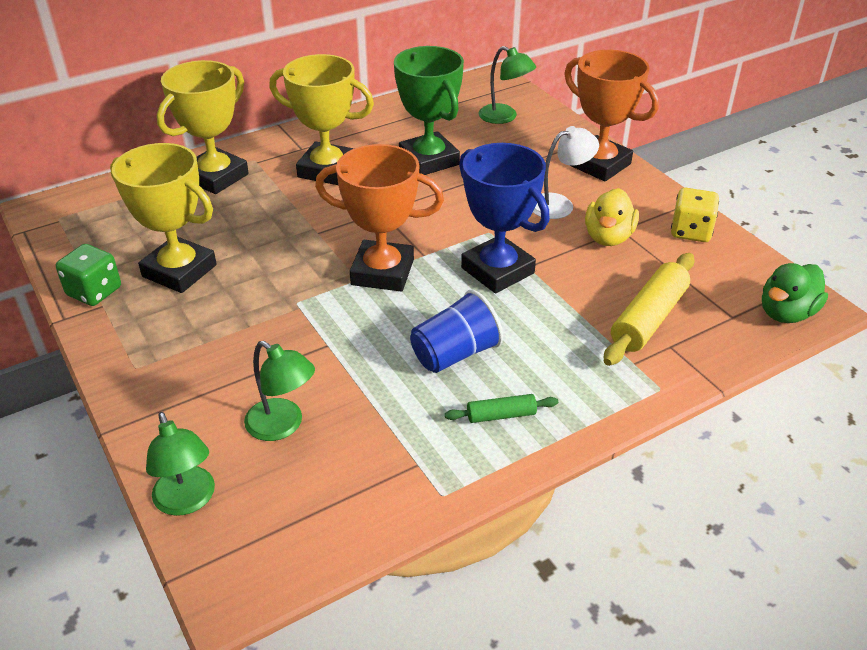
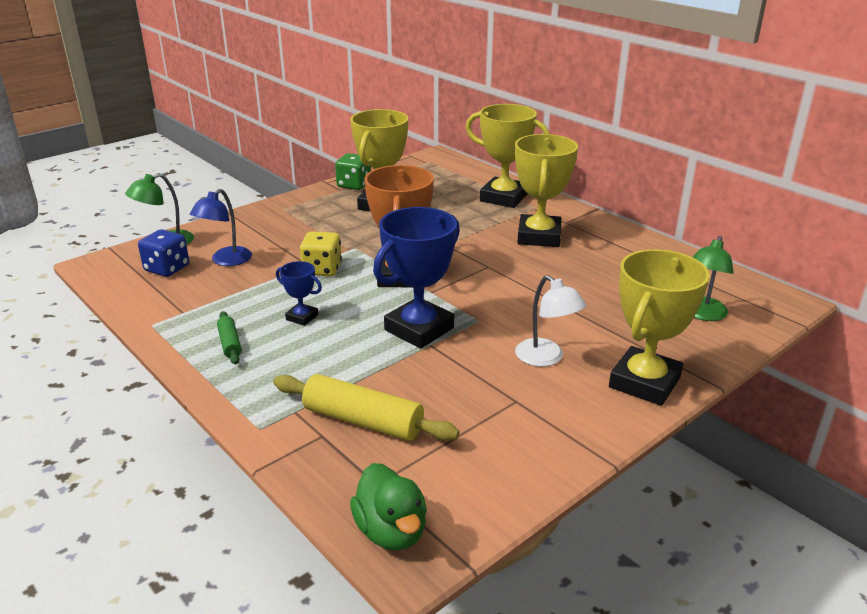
camera: 80 degrees right, 10 degrees down
green lamp [244,341,315,441] -> blue lamp [190,189,252,266]
green trophy [394,46,464,175] -> none
blue cup [410,290,503,373] -> blue trophy [276,261,322,326]
orange trophy [564,50,659,181] -> yellow trophy [609,249,710,406]
yellow duck [585,188,639,246] -> none
yellow dice [671,188,719,242] -> yellow dice moved to [300,231,342,276]
green duck [762,263,828,323] -> green duck turned 150 degrees counterclockwise [350,463,427,551]
none -> blue dice [138,229,189,277]

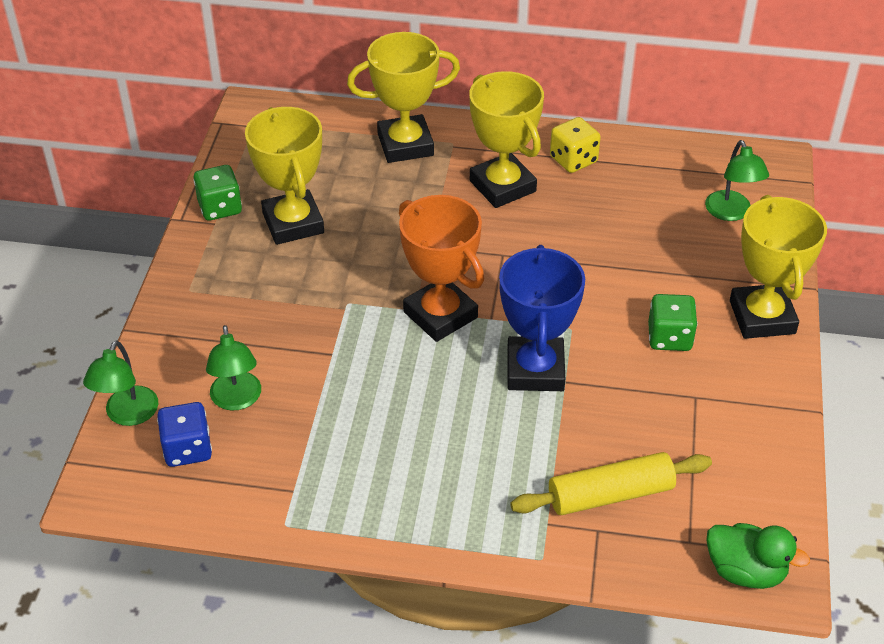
camera: 40 degrees left, 15 degrees up
blue lamp [190,189,252,266] -> green lamp [206,325,261,411]
green rolling pin [217,311,242,364] -> none
blue trophy [276,261,322,326] -> none
yellow dice [300,231,342,276] -> yellow dice moved to [550,117,601,173]
white lamp [515,275,586,367] -> green dice [648,294,697,351]

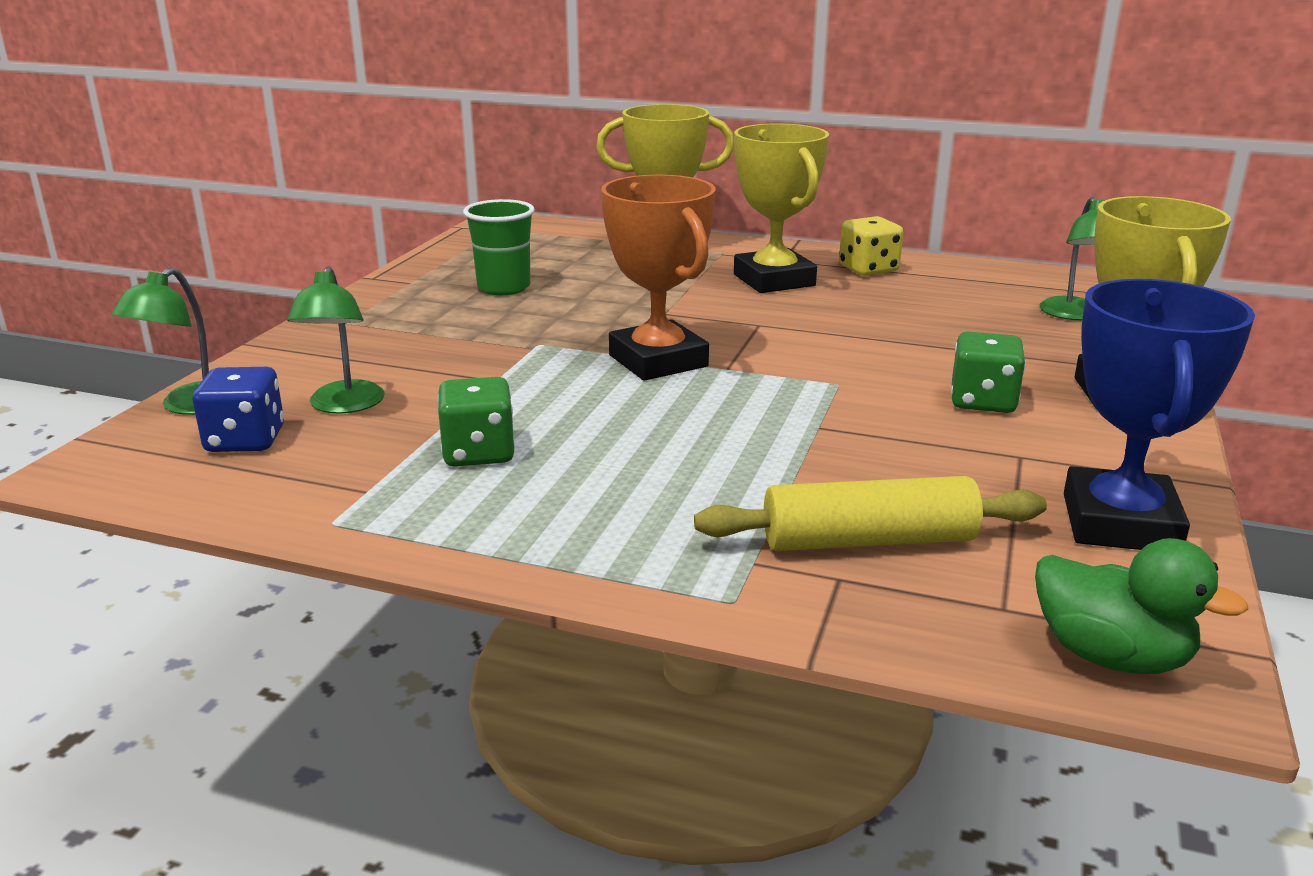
camera: 10 degrees right, 20 degrees down
green dice [194,165,242,221] -> green dice moved to [438,377,515,467]
yellow trophy [245,107,324,245] -> green cup [463,199,535,295]
blue trophy [499,245,585,391] -> blue trophy moved to [1064,279,1255,550]

